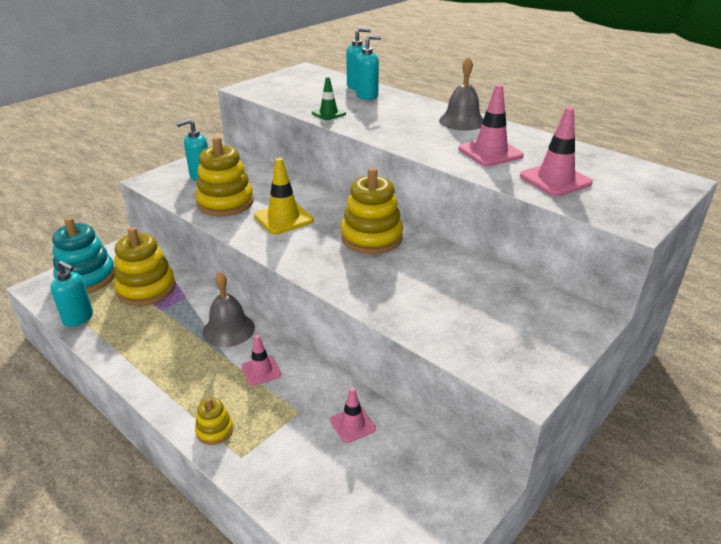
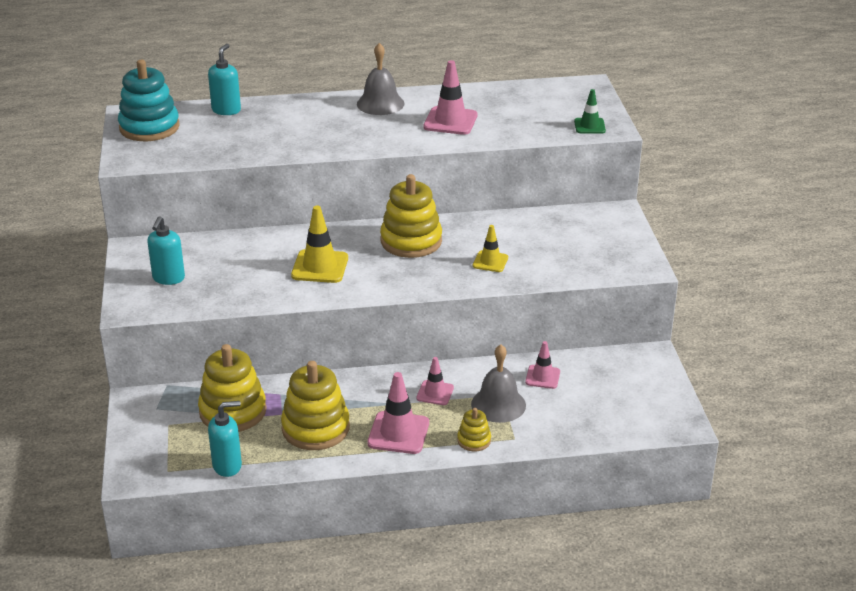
camera: 50 degrees left, 0 degrees up
turquoise stacking toy [52,217,115,293] -> turquoise stacking toy moved to [118,60,180,141]
yellow stacking toy [195,137,254,216] -> yellow stacking toy moved to [281,361,350,450]
grey bell [203,272,255,347] -> grey bell moved to [471,344,526,423]
green traffic cone [312,77,346,120] -> green traffic cone moved to [574,89,606,133]
turquoise soap dispenser [356,35,381,100] -> none
pink traffic cone [520,107,593,196] -> pink traffic cone moved to [367,372,429,454]
none -> yellow traffic cone [473,225,508,272]

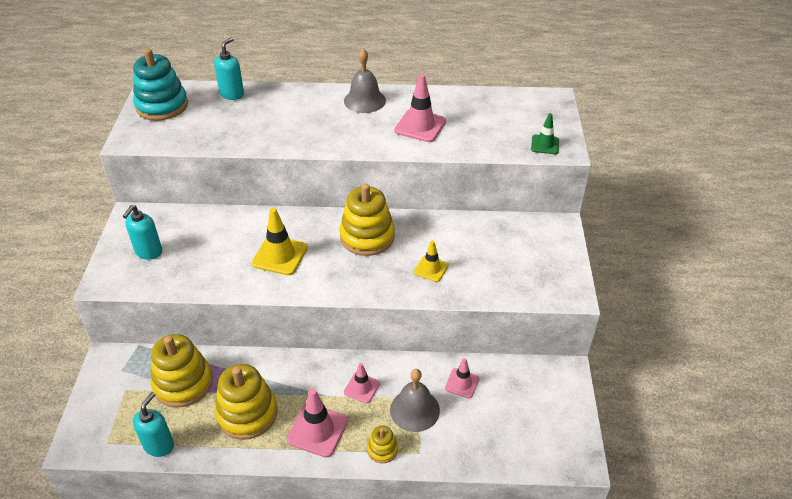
camera: 10 degrees right, 10 degrees up
turquoise soap dispenser [208,401,242,477] -> turquoise soap dispenser turned 60 degrees counterclockwise [133,392,174,457]

